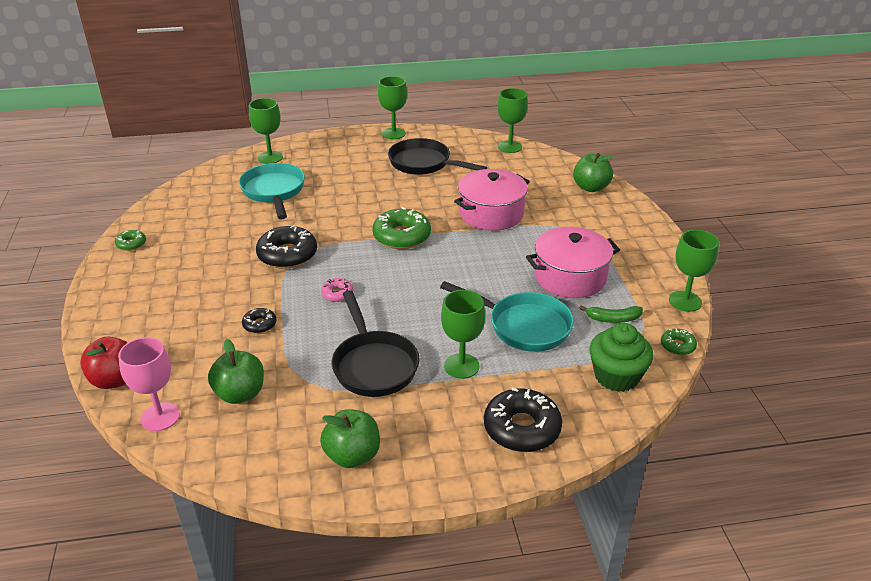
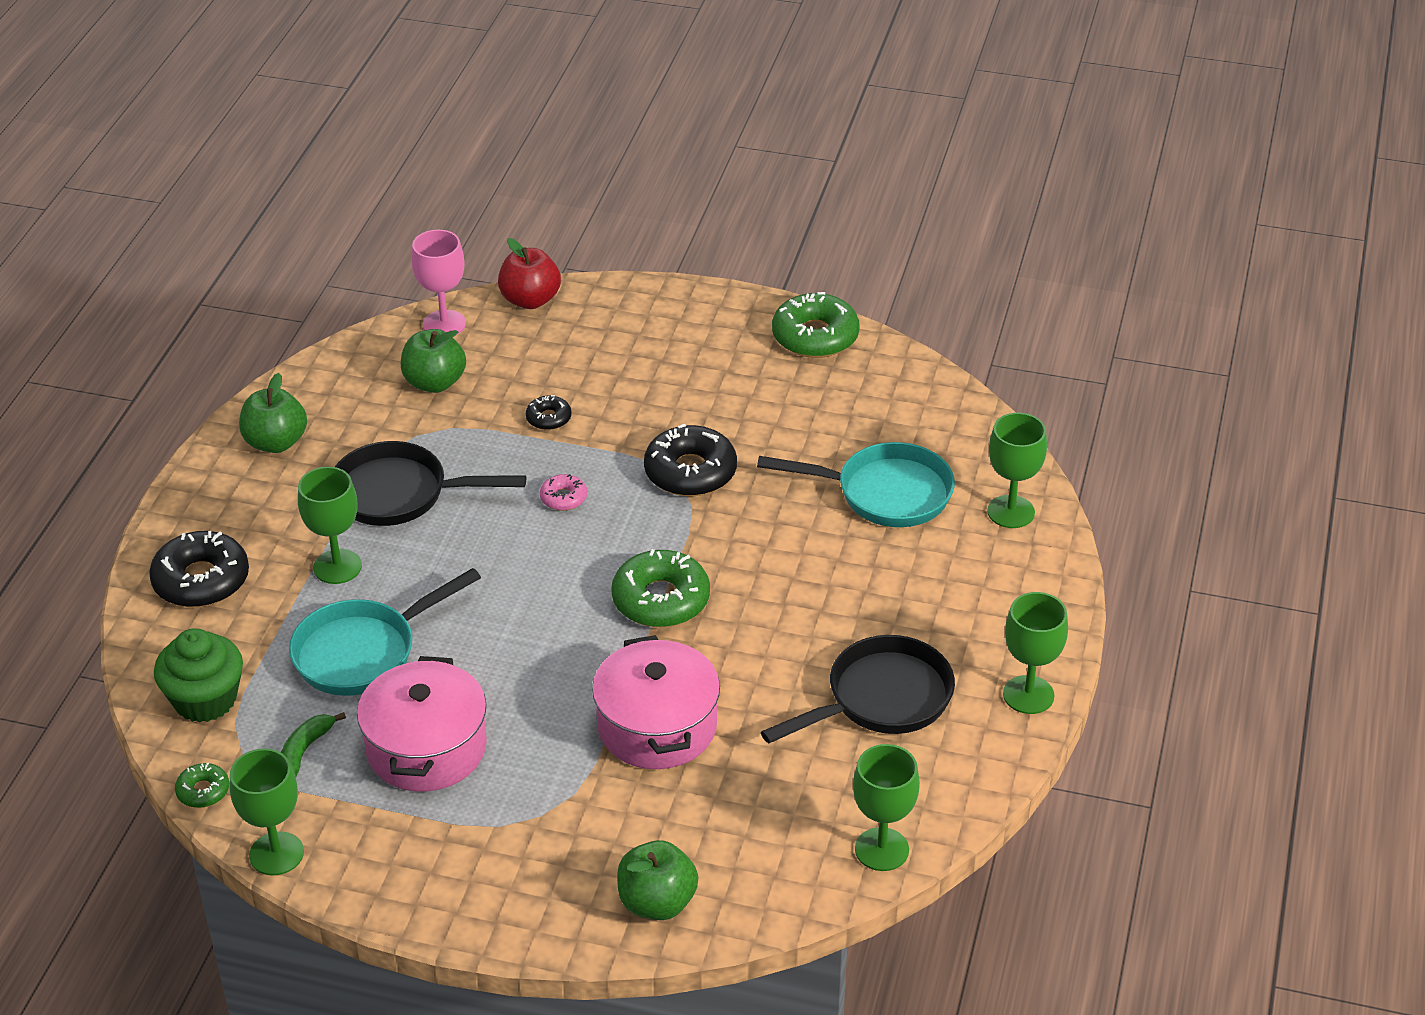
camera: 115 degrees right, 5 degrees up
green donut [115,230,146,251] -> green donut [772,292,860,358], size x1.98

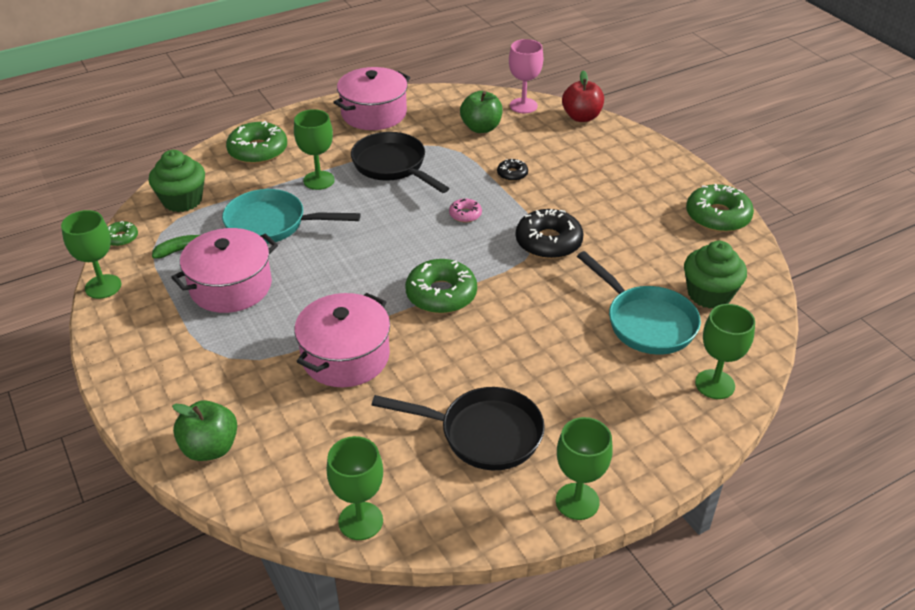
camera: 45 degrees right, 0 degrees up
black donut [149,531,249,607] -> green donut [226,121,287,164]
green apple [239,373,307,453] -> pink pot [333,67,410,130]
none -> green cupcake [684,241,747,309]

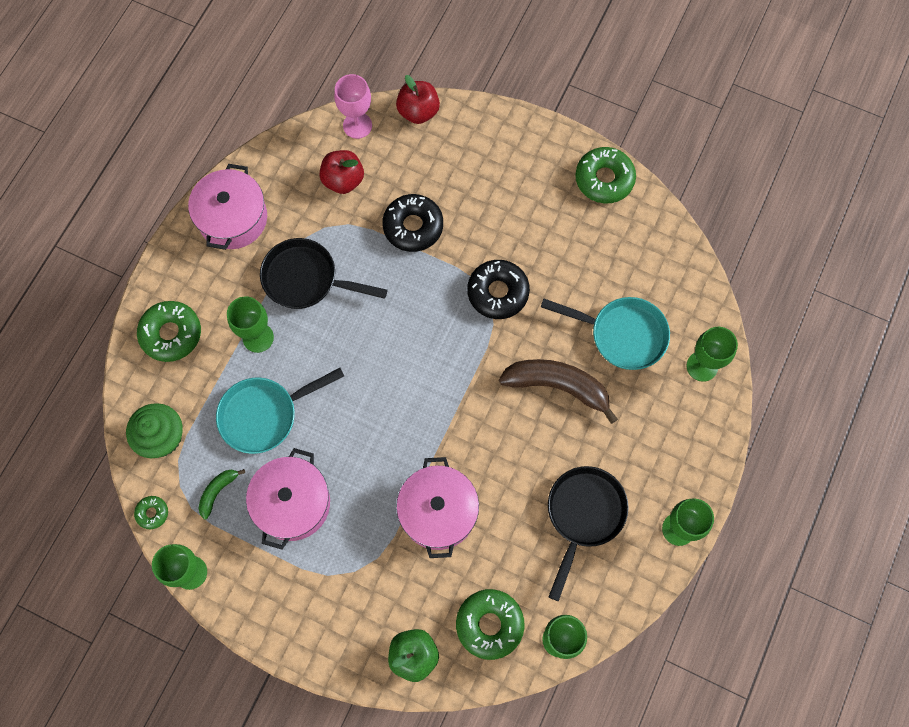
camera: 35 degrees left, 30 degrees up
black pan [372,387,545,470] -> black pan turned 45 degrees counterclockwise [548,466,629,601]
green donut [405,259,477,314] -> green donut moved to [456,589,525,660]
pink donut [449,198,482,223] -> none
green apple [460,91,503,133] -> red apple [319,150,364,194]
black donut [497,159,528,181] -> black donut [382,194,443,252], size x1.98
green cupcake [684,241,747,309] -> none
none -> brown banana [499,359,618,424]

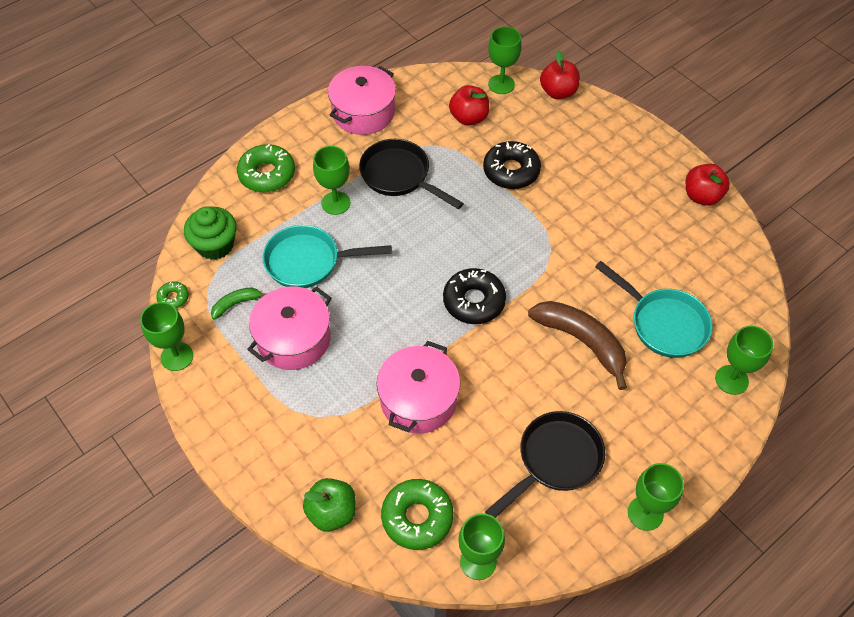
camera: 25 degrees right, 15 degrees down
pink goblet [334,74,372,139] -> green goblet [488,26,522,94]
black donut [467,260,530,319] -> black donut moved to [443,268,506,324]
green donut [575,147,636,204] -> red apple [686,164,730,206]

